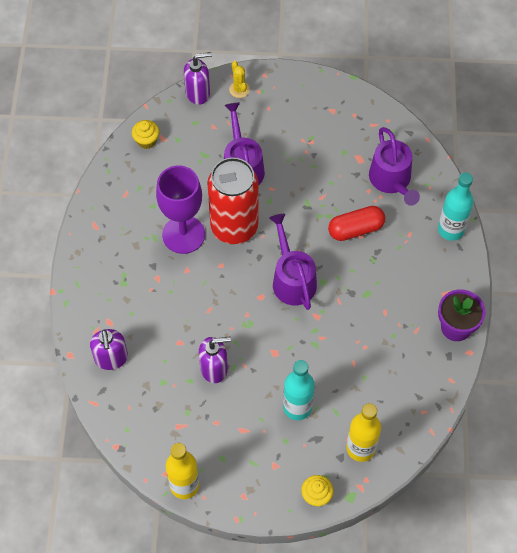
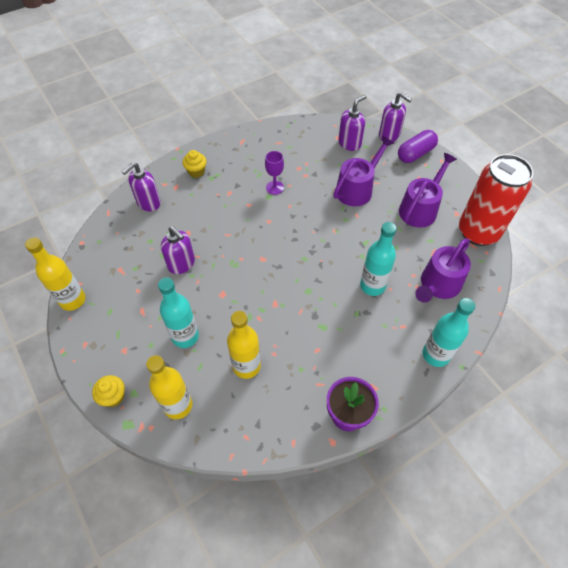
camera: 55 degrees right, 5 degrees down
yellow cupcake [132,120,159,149] -> yellow cupcake moved to [183,150,207,178]
purple goblet [156,165,205,254] -> purple goblet [265,151,284,195], size x0.50
red can [207,157,258,244] -> red can moved to [459,154,533,246]
yellow cactus [229,61,250,98] -> purple capsule [398,130,438,163]
purple watering can [269,214,317,310] -> purple watering can moved to [399,153,457,228]
red capsule [328,206,385,241] -> turquoise bottle [360,222,397,296]
none -> yellow bottle [227,311,261,379]
none -> purple soap dispenser [338,95,367,151]

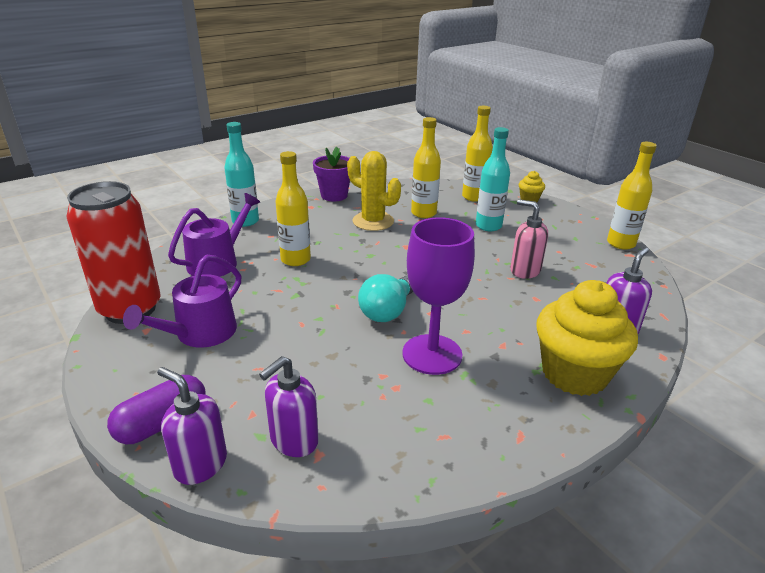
camera: 175 degrees right, 25 degrees down
purple soap dispenser [161,226,195,274] -> pink soap dispenser [510,199,548,279]
yellow cupcake [183,150,207,178] -> yellow cupcake [536,280,638,396], size x2.24
purple goblet [265,151,284,195] -> purple goblet [402,217,475,375], size x2.00
purple watering can [333,136,394,206] -> none
turquoise bottle [360,222,397,296] -> yellow bottle [275,151,311,266]
none -> yellow cactus [347,151,401,231]
none -> turquoise light bulb [358,274,413,322]

